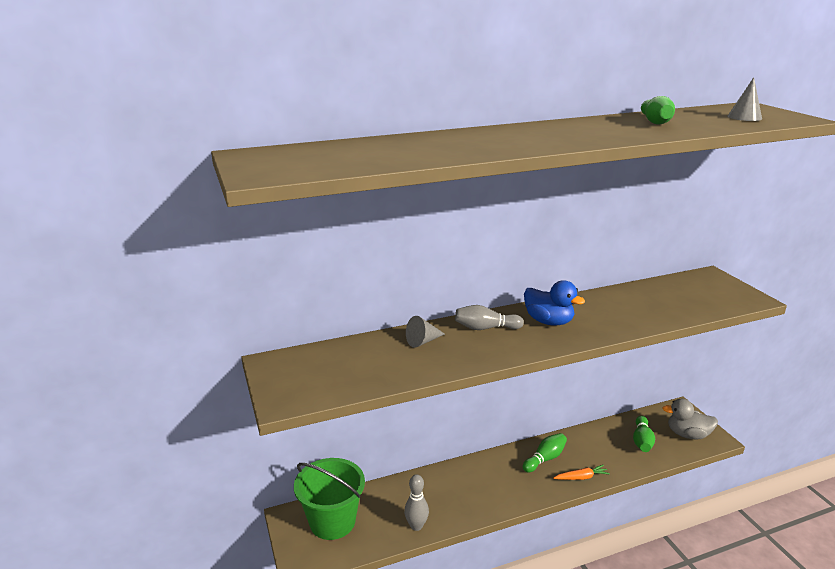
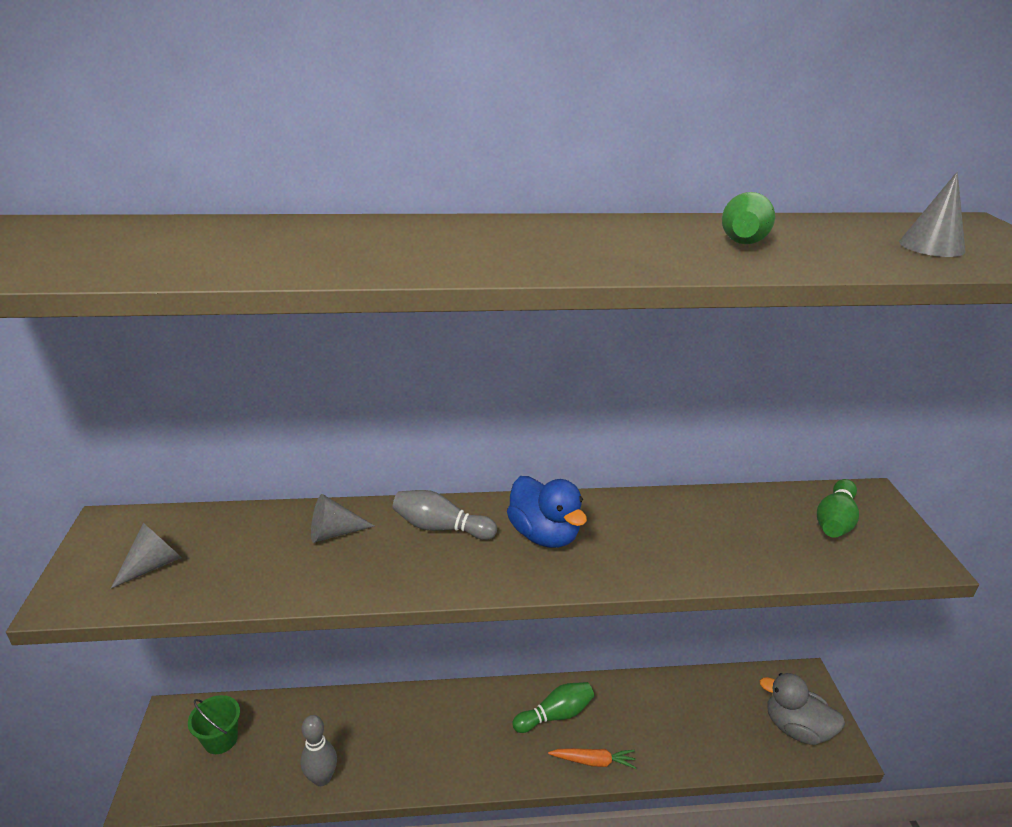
camera: 15 degrees right, 5 degrees up
green bucket [294,458,365,540] -> green bucket [188,695,240,754], size x0.51
green bowling pin [633,416,655,452] -> green bowling pin moved to [817,479,859,538]
none -> grey cone [111,523,182,589]

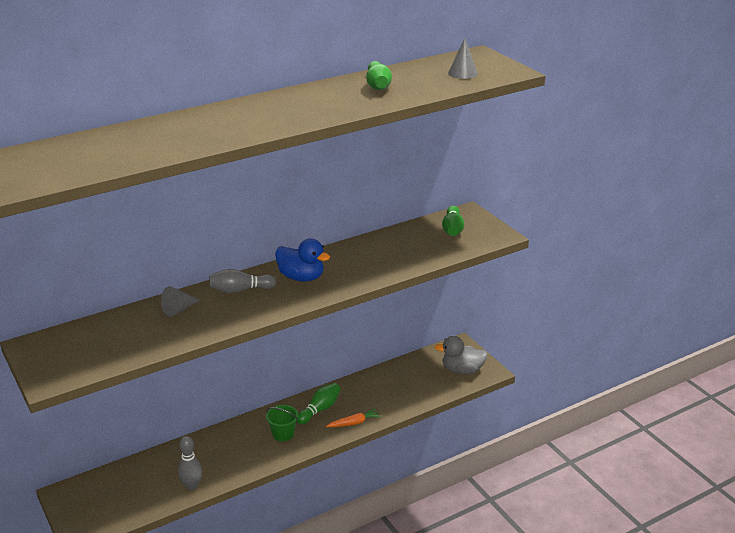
camera: 25 degrees left, 0 degrees up
grey cone [111,523,182,589] -> none
green bucket [188,695,240,754] -> green bucket moved to [266,405,298,441]

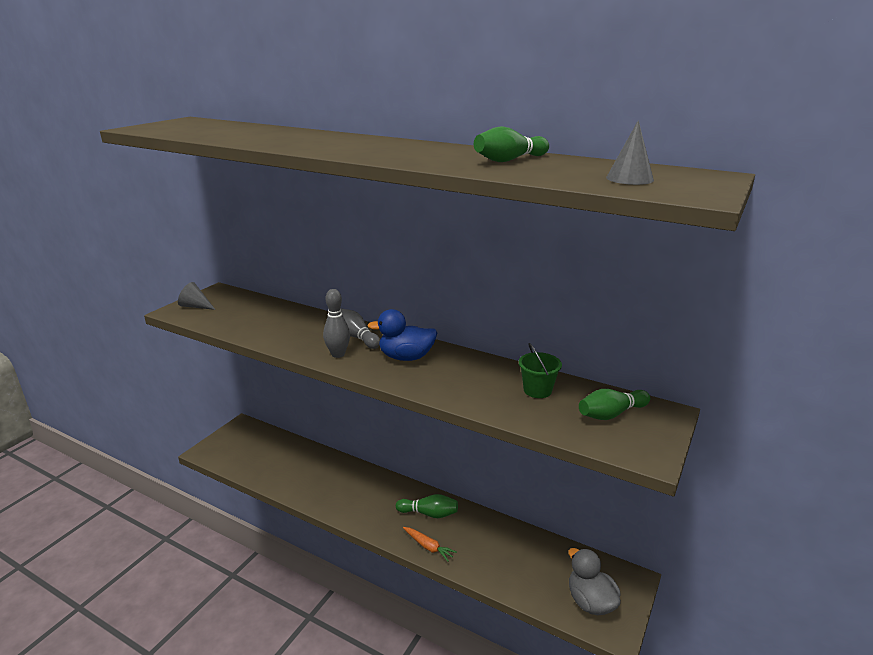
camera: 60 degrees right, 5 degrees down
grey cone [161,286,200,317] -> grey cone moved to [178,282,215,310]
grey bowling pin [178,436,202,490] -> grey bowling pin moved to [323,289,350,358]
green bucket [266,405,298,441] -> green bucket moved to [519,343,562,398]
blue duck [275,238,330,282] -> blue duck turned 90 degrees clockwise [367,309,437,361]

